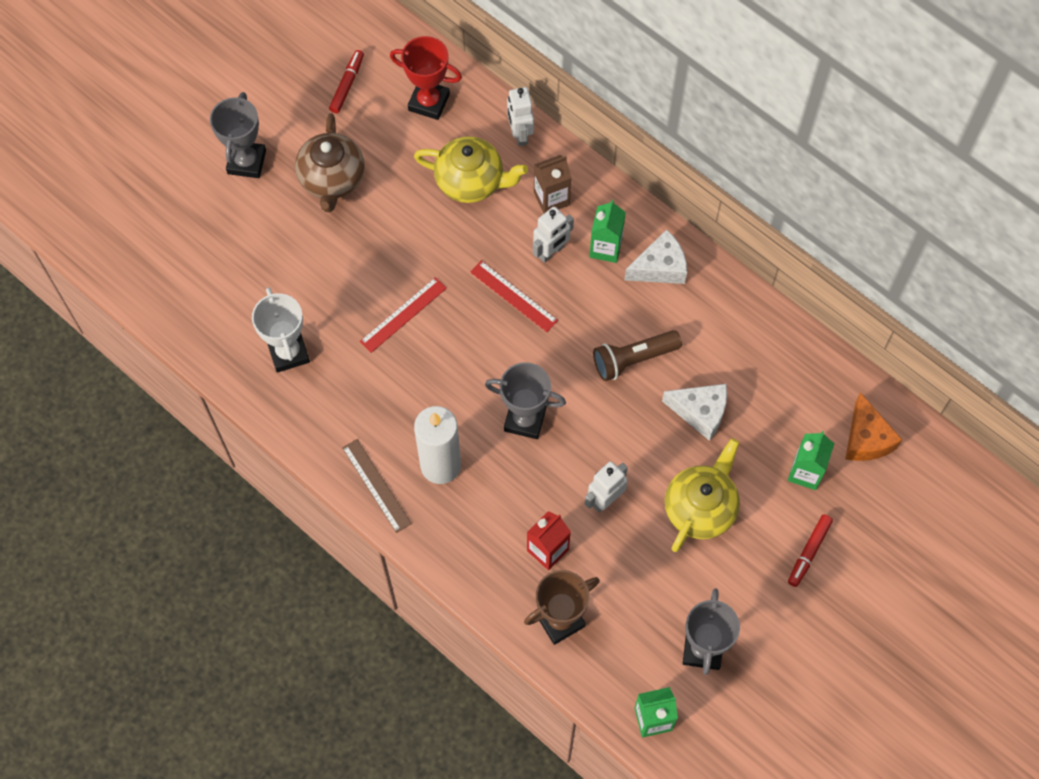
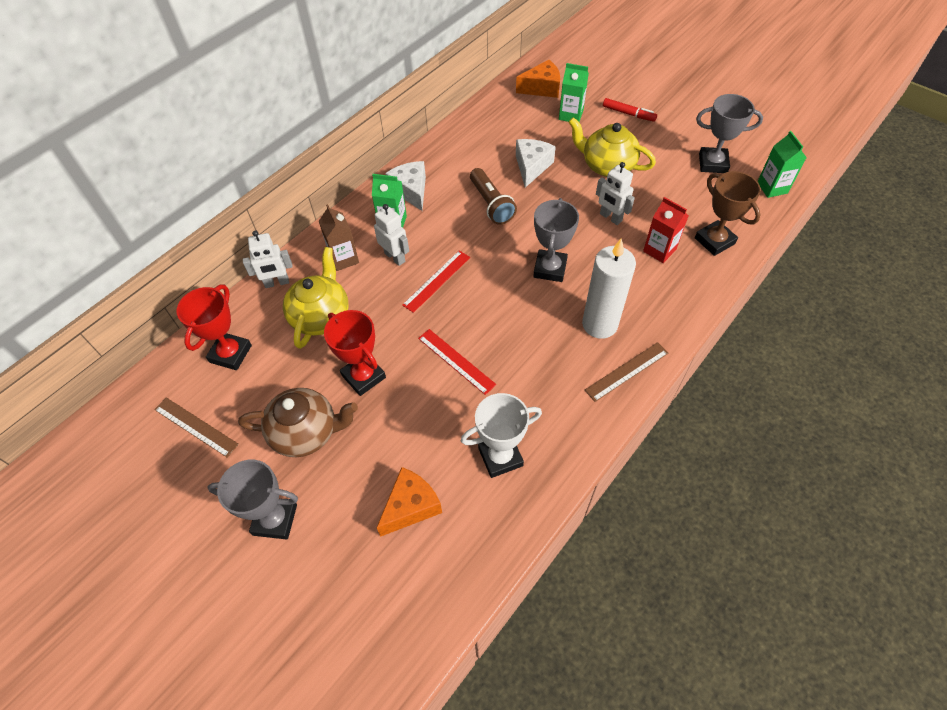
camera: 90 degrees left, 10 degrees down
red marker [329,50,364,113] -> brown ruler [154,397,239,458]
none -> red trophy [324,310,386,396]
none -> orange cheese [377,467,442,537]

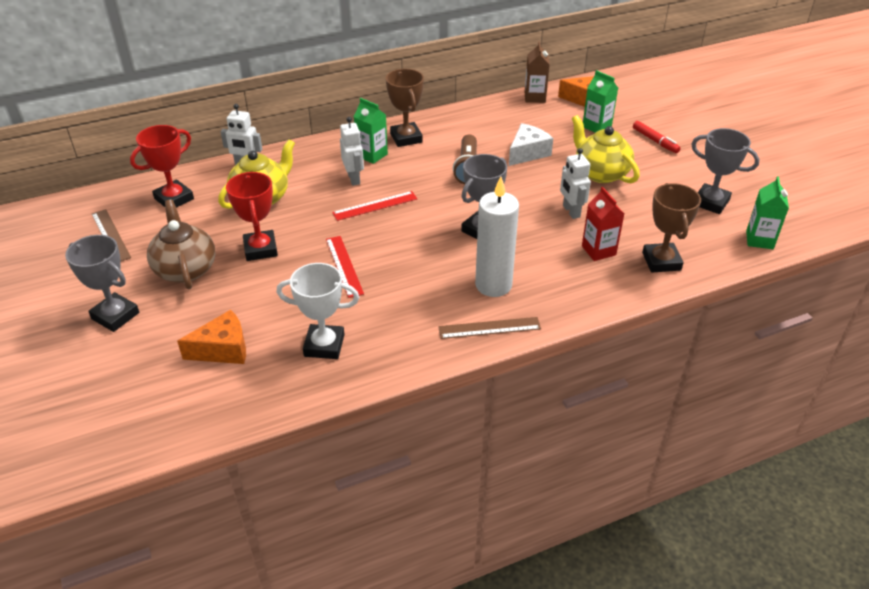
camera: 25 degrees right, 15 degrees down
brown teapot [238,388,358,457] -> brown teapot turned 135 degrees counterclockwise [147,200,215,289]
brown carton [319,204,359,271] -> brown carton moved to [525,41,550,103]
white cheese [385,161,426,211] -> brown trophy [386,69,424,147]

